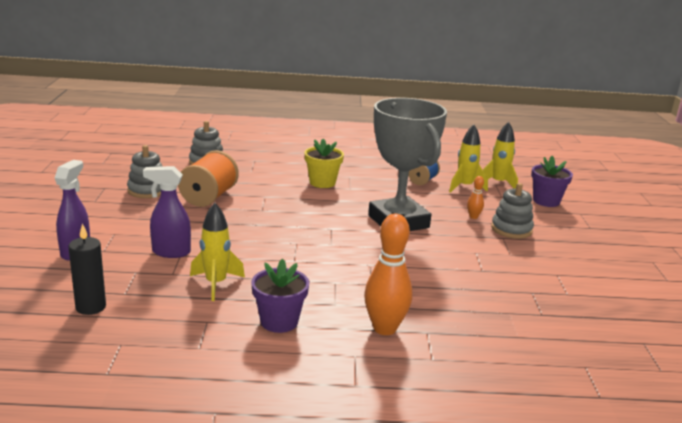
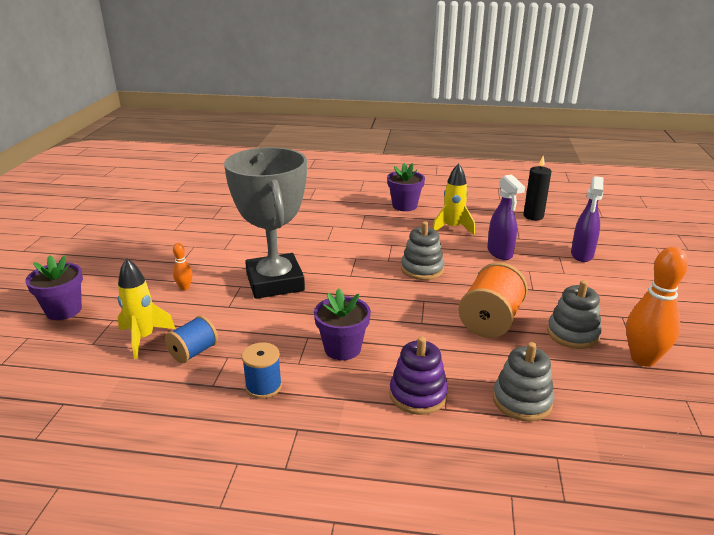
camera: 170 degrees left, 5 degrees up
purple spray bottle [143,166,191,258] -> purple spray bottle turned 60 degrees clockwise [487,175,525,260]
yellow flower pot [305,139,344,188] -> purple flower pot [314,288,371,360]
orange bowling pin [364,214,412,335] -> orange bowling pin moved to [626,247,688,367]
yellow rocket [483,122,518,189] -> none
grey stacking toy [491,183,534,239] -> grey stacking toy moved to [401,222,444,280]
none -> blue spool [242,342,282,399]
none -> purple stacking toy [389,336,448,415]

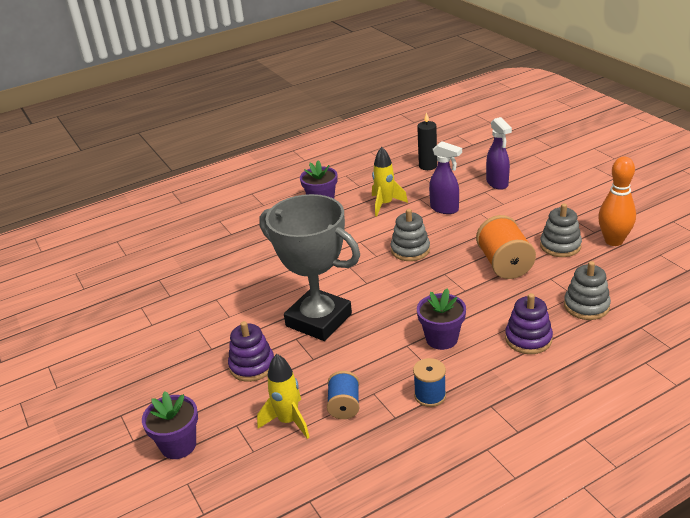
camera: 35 degrees left, 5 degrees up
orange bowling pin [173,243,192,290] -> purple stacking toy [228,321,274,382]

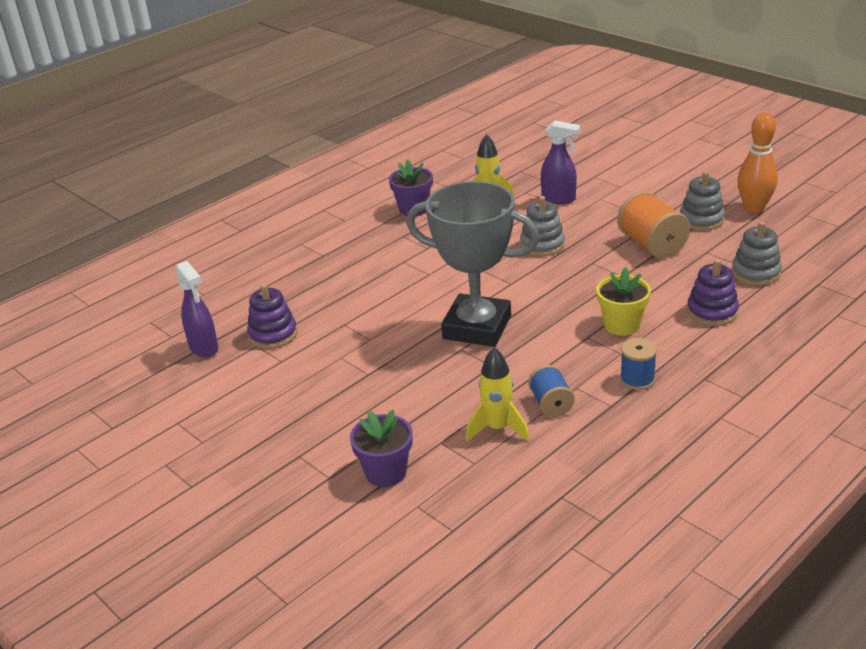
camera: 15 degrees left, 0 degrees up
purple stacking toy [228,321,274,382] -> purple stacking toy moved to [247,284,297,349]
black candle [417,112,437,170] -> none
purple flower pot [417,288,466,350] -> yellow flower pot [596,267,651,336]
purple spray bottle [486,117,512,190] -> purple spray bottle moved to [175,261,218,357]

